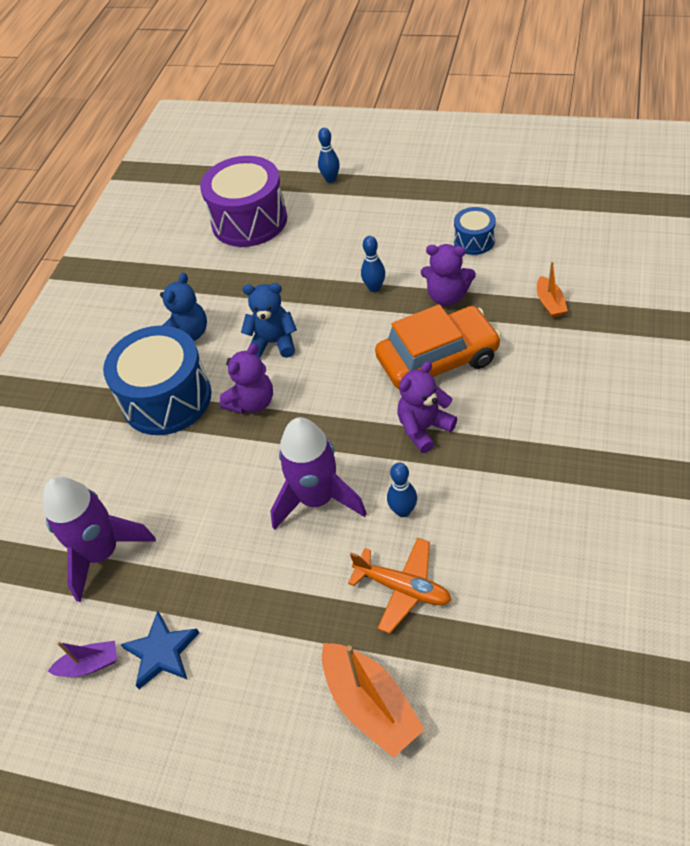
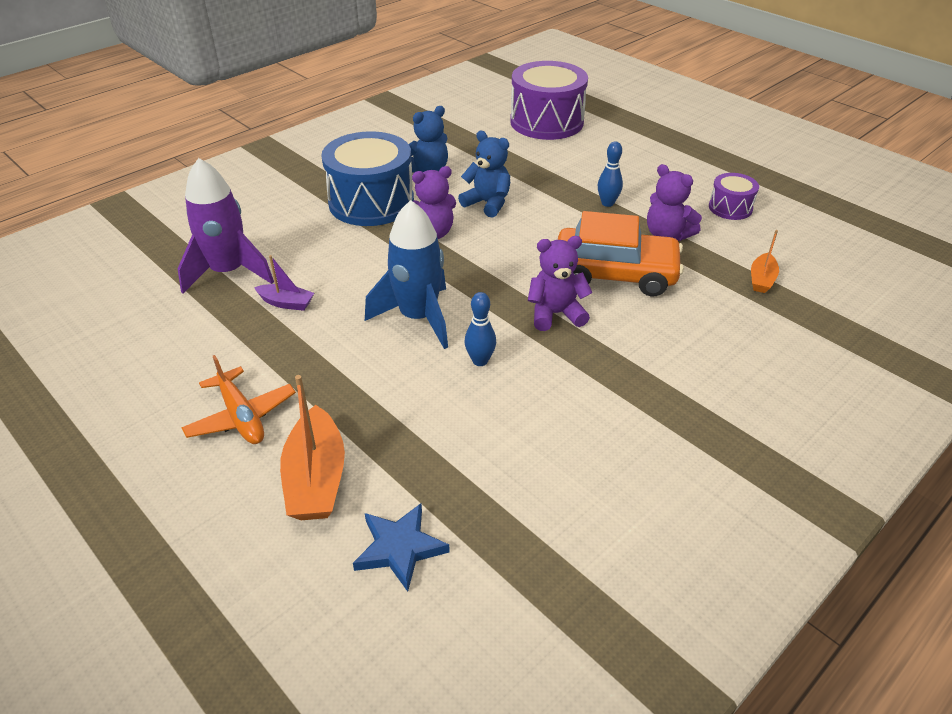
camera: 25 degrees right, 10 degrees down
purple boat [48,641,117,677] -> purple boat moved to [254,255,314,311]
blue star [120,611,199,689] -> blue star moved to [353,503,450,592]
purple rocket [270,417,367,530] -> blue rocket [365,200,448,349]
blue bowling pin [318,128,340,183] -> none
orange plane [348,538,451,634] -> orange plane moved to [181,355,296,444]
blue drum [454,207,496,255] -> purple drum [709,173,759,220]

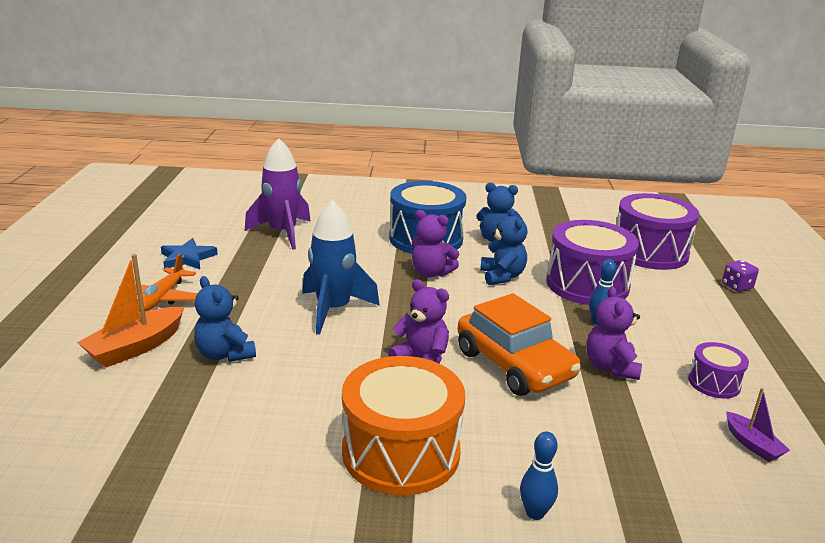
camera: 45 degrees right, 15 degrees down
purple boat [254,255,314,311] -> purple boat moved to [726,388,790,462]
blue star [353,503,450,592] -> blue star moved to [161,238,218,269]
blue bowling pin [464,292,496,366] -> blue bowling pin moved to [520,431,558,520]
orange boat [751,230,779,293] -> none
none -> blue teddy bear [194,276,256,362]
none -> orange drum [342,356,465,495]
none -> purple drum [546,220,639,305]
none -> purple dice [722,260,759,292]

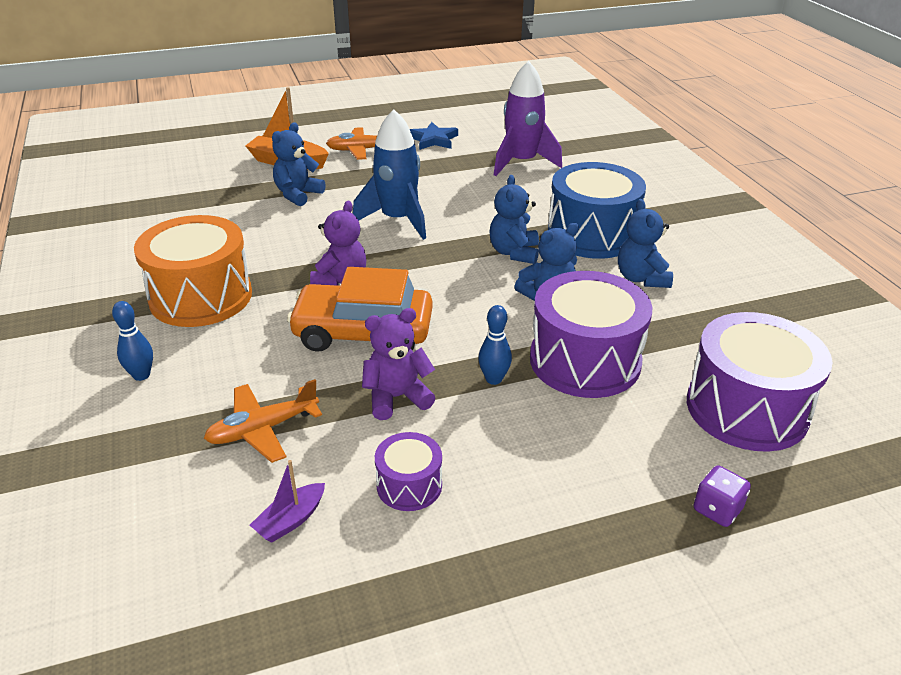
camera: 70 degrees right, 10 degrees up
purple teddy bear [412,210,459,277] -> blue teddy bear [489,175,539,264]
orange car [458,293,581,396] -> orange car turned 60 degrees clockwise [287,267,433,352]
none -> orange plane [204,379,322,463]

